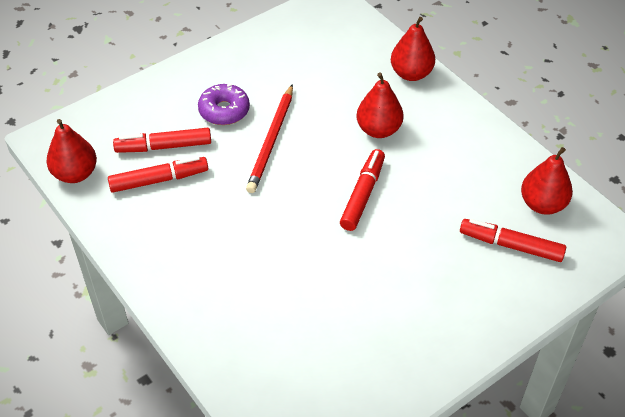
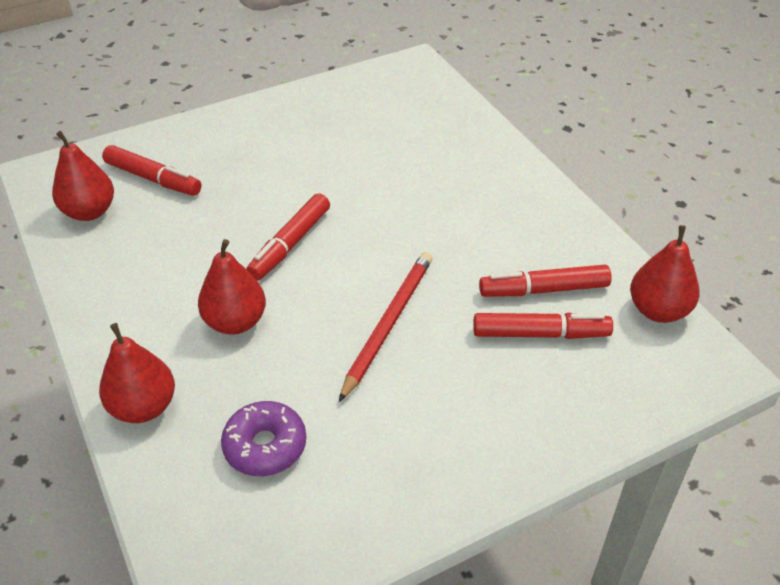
camera: 170 degrees left, 5 degrees down
purple donut [198,84,250,125] -> purple donut moved to [221,401,306,476]

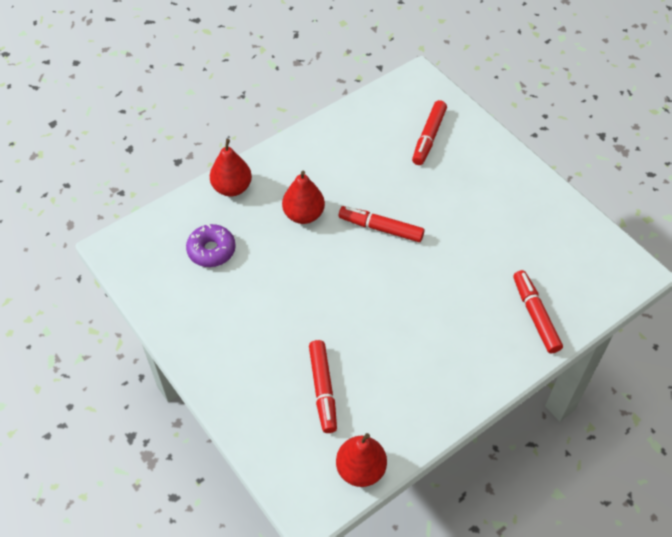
camera: 80 degrees right, 10 degrees up
red pear [52,131,114,221] -> none
red pencil [339,252,433,402] -> none
red marker [479,265,612,297] -> red marker moved to [513,270,563,354]

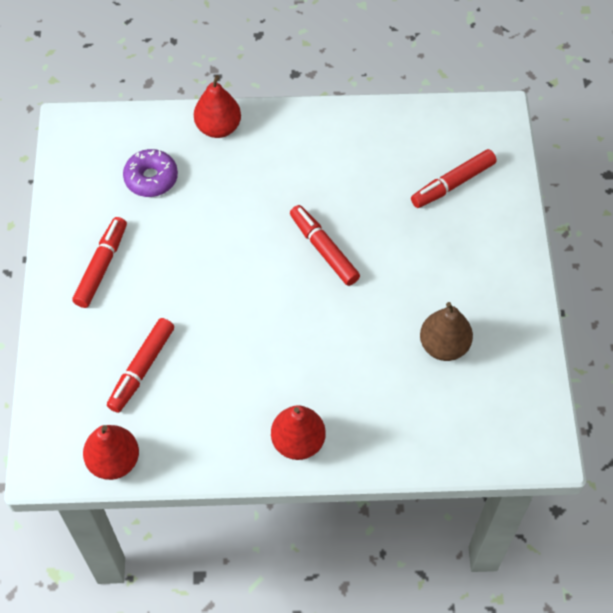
camera: 35 degrees right, 5 degrees up
red pear [282,171,325,224] -> red pear moved to [271,405,326,460]
red marker [513,270,563,354] -> red marker moved to [72,217,127,308]
none -> brown pear [420,302,473,361]

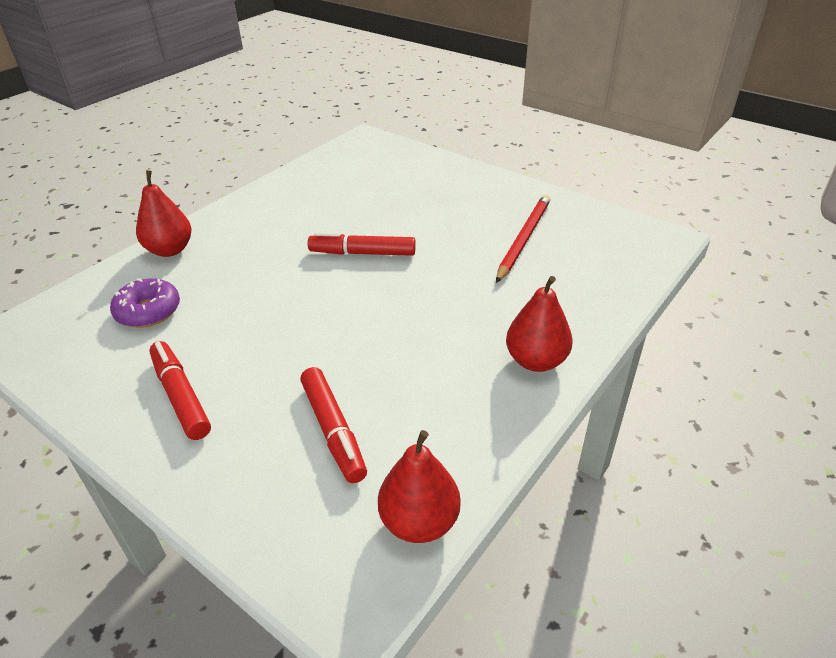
camera: 50 degrees left, 20 degrees down
red marker [411,149,496,208] -> none
brown pear [420,302,473,361] -> red pencil [496,195,551,283]

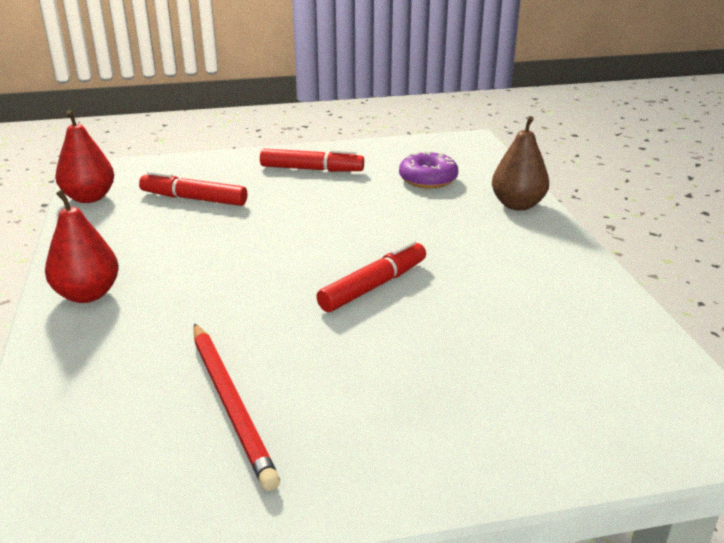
camera: 130 degrees right, 10 degrees down
red pear [136,170,192,257] -> brown pear [492,116,549,211]

